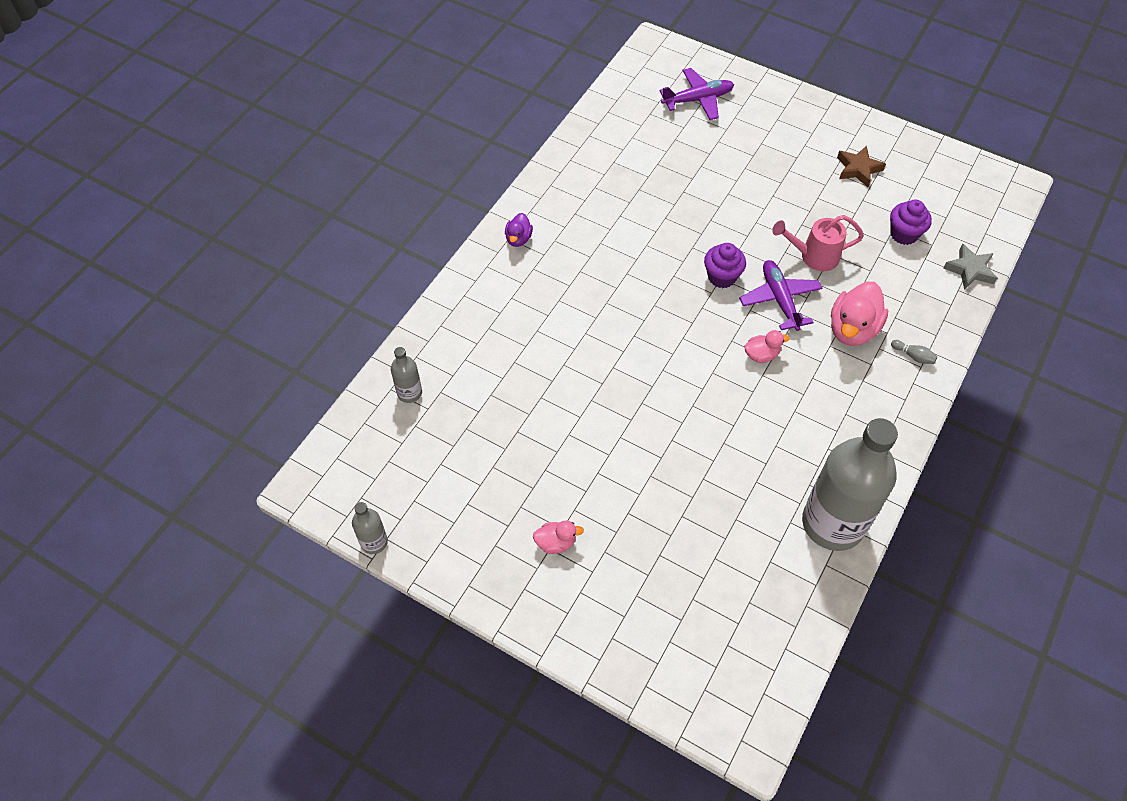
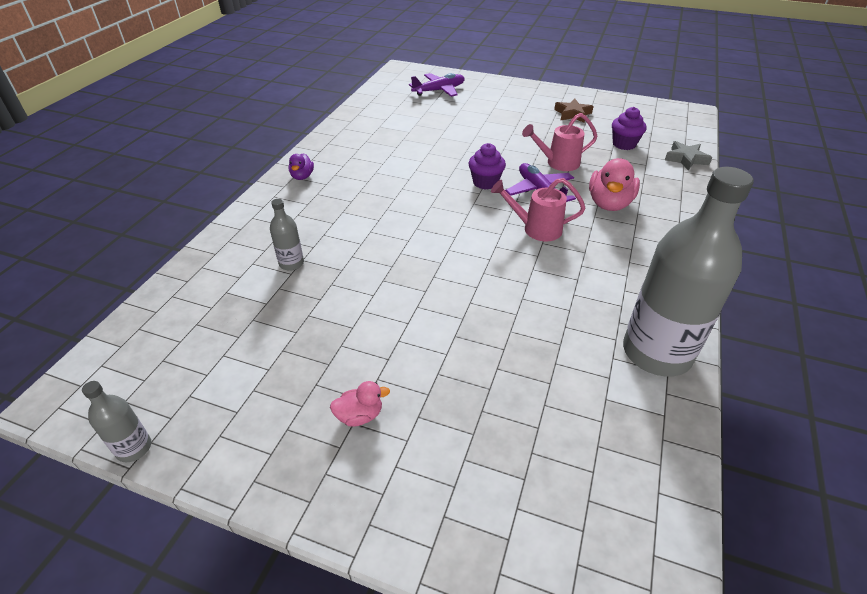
camera: 10 degrees left, 15 degrees down
grey bottle [391,347,422,403] -> grey bottle moved to [270,199,304,271]
pink duck [744,330,790,363] -> pink watering can [491,178,586,241]
grey bowling pin [891,340,937,364] -> none

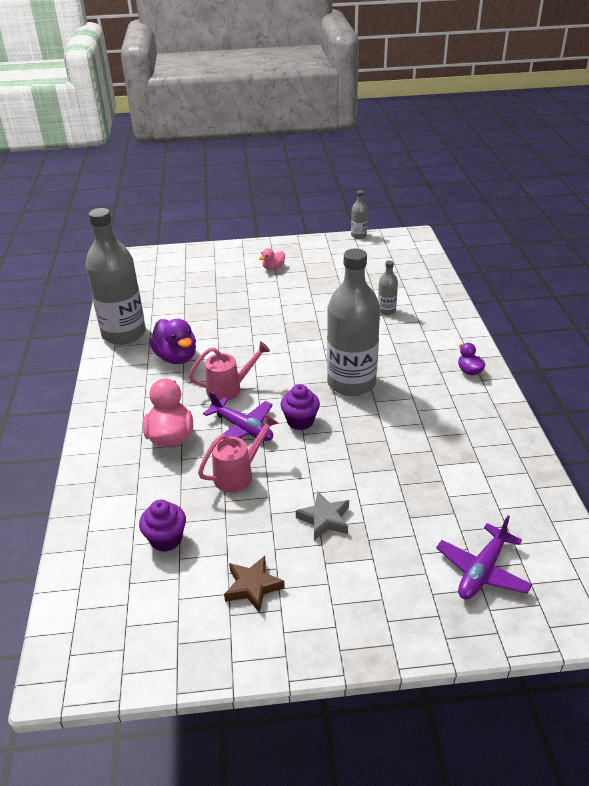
camera: 155 degrees right, 5 degrees down
grey star [665,141,712,170] -> grey star moved to [296,492,349,540]
none -> purple duck [149,319,196,364]
none -> grey bottle [327,249,380,396]

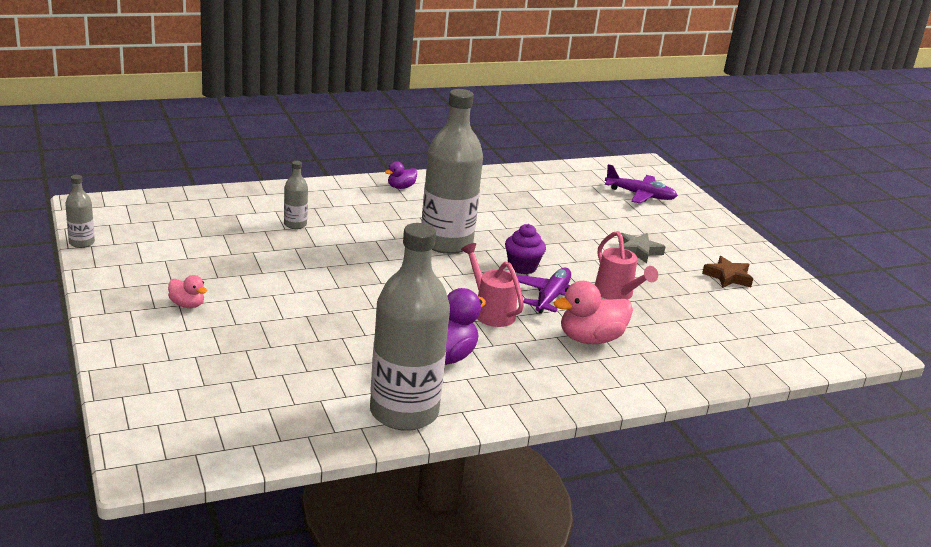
camera: 110 degrees left, 10 degrees down
purple cupcake [139,500,186,552] -> none
pink watering can [198,414,278,492] -> pink watering can turned 150 degrees counterclockwise [595,231,658,300]

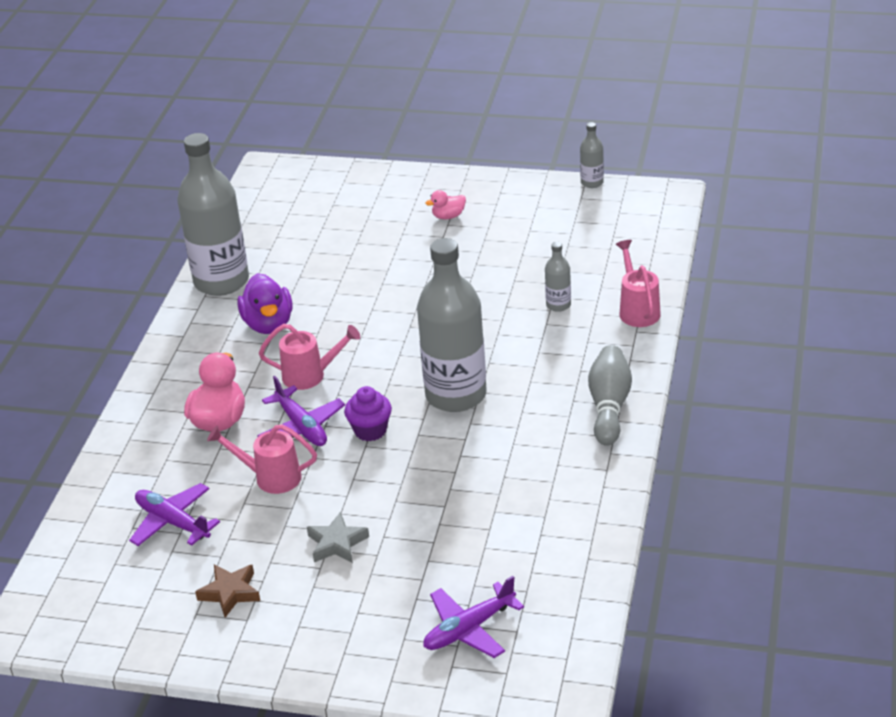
camera: 130 degrees right, 10 degrees up
purple duck [385,161,417,189] -> grey bowling pin [588,345,632,446]
none -> purple plane [129,483,220,546]
none -> pink watering can [616,240,661,327]

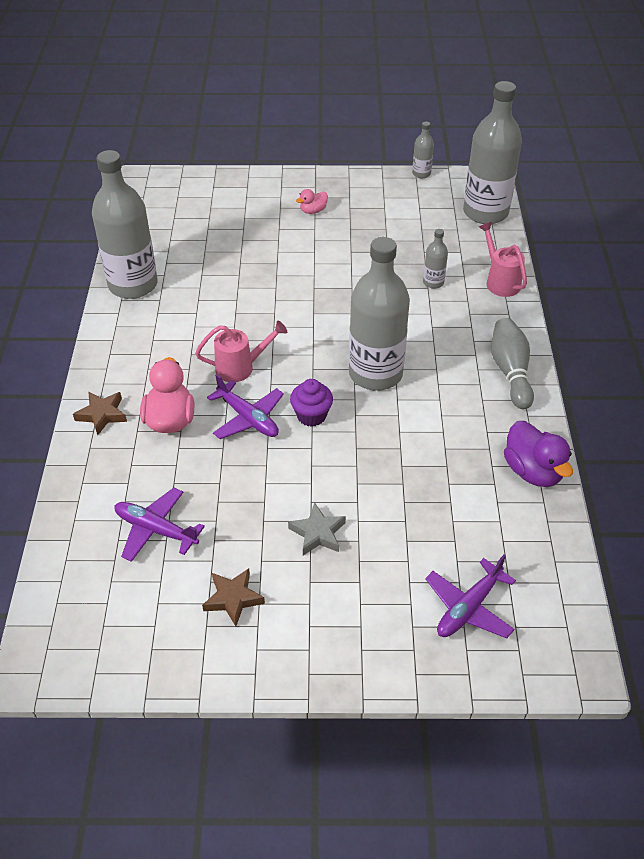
camera: 15 degrees left, 10 degrees up
pink watering can [207,424,317,494] -> none
purple duck [237,273,293,334] -> purple duck moved to [504,421,573,487]
none -> brown star [73,392,127,435]
none -> grey bottle [463,81,522,224]

